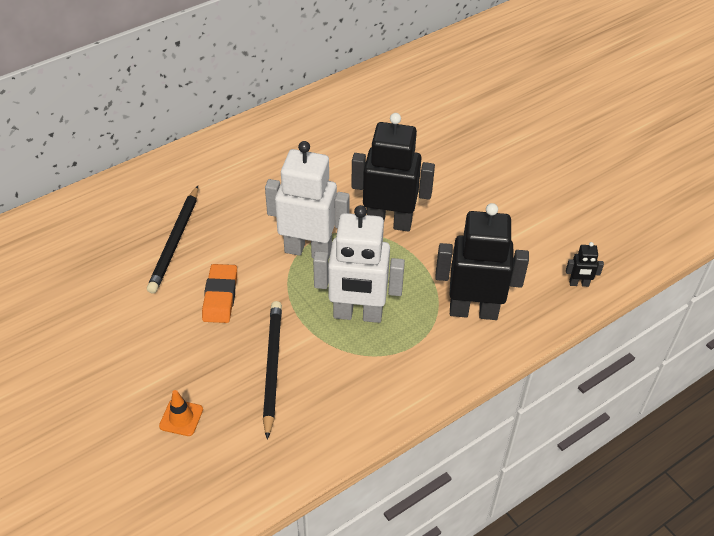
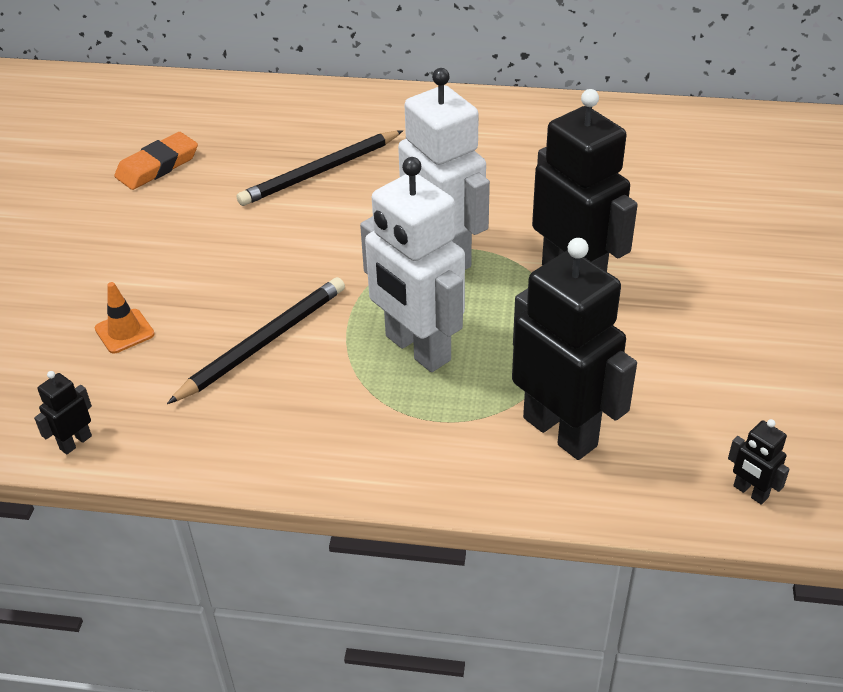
camera: 45 degrees right, 5 degrees down
orange eraser [202,264,237,323] -> orange eraser moved to [114,132,198,190]
none -> black robot [34,371,92,455]

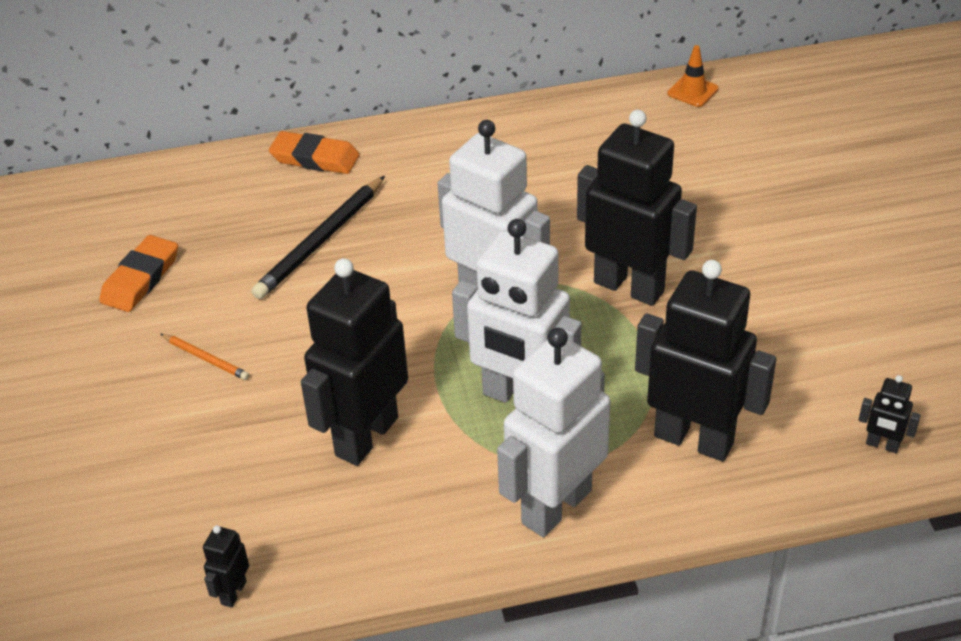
camera: 20 degrees left, 0 degrees up
orange traffic cone [95,282,155,354] -> orange traffic cone moved to [667,45,719,107]
black pencil [167,277,345,404] -> black robot [301,258,408,466]
none -> orange pencil [161,334,249,380]
none -> orange eraser [269,131,360,174]
none -> white robot [497,328,610,537]

